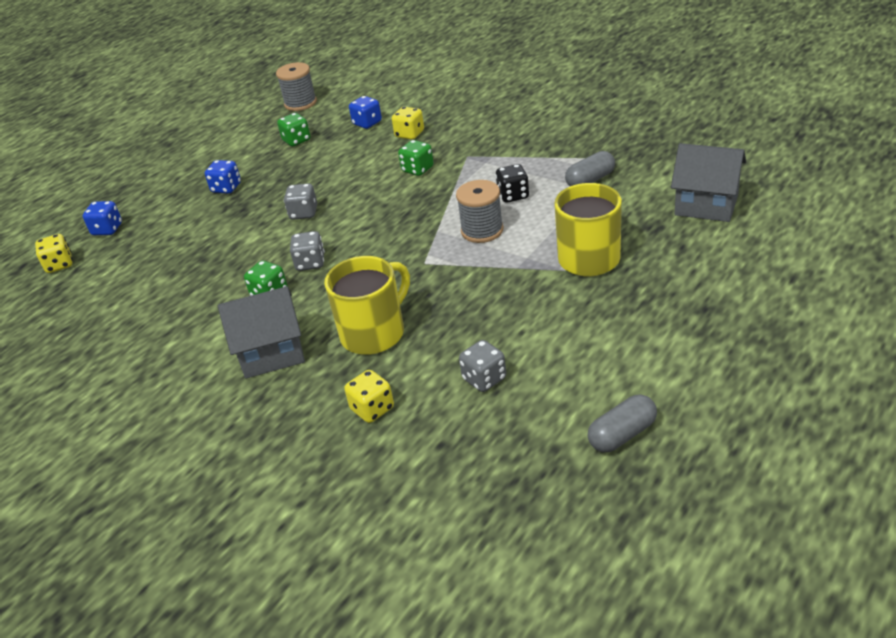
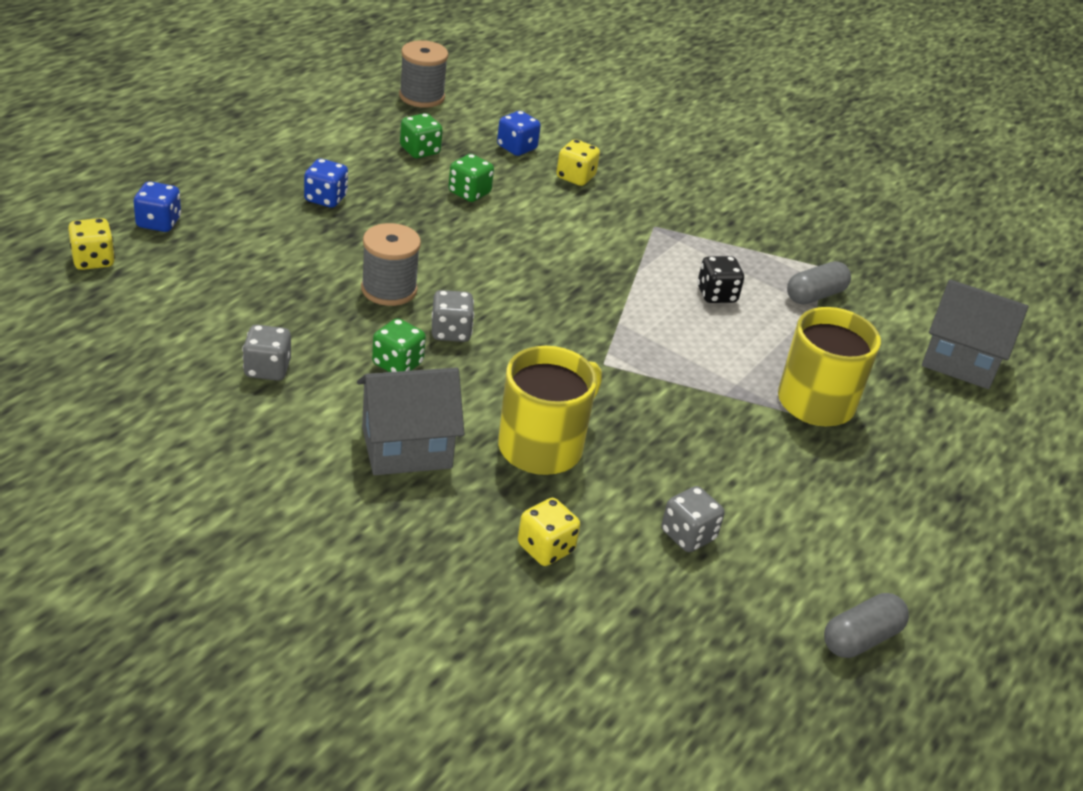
camera: 10 degrees left, 0 degrees up
grey dice [284,184,317,220] -> grey dice moved to [242,325,291,381]
green dice [398,140,434,176] -> green dice moved to [448,154,494,202]
grey spool [456,180,503,243] -> grey spool moved to [361,223,421,306]

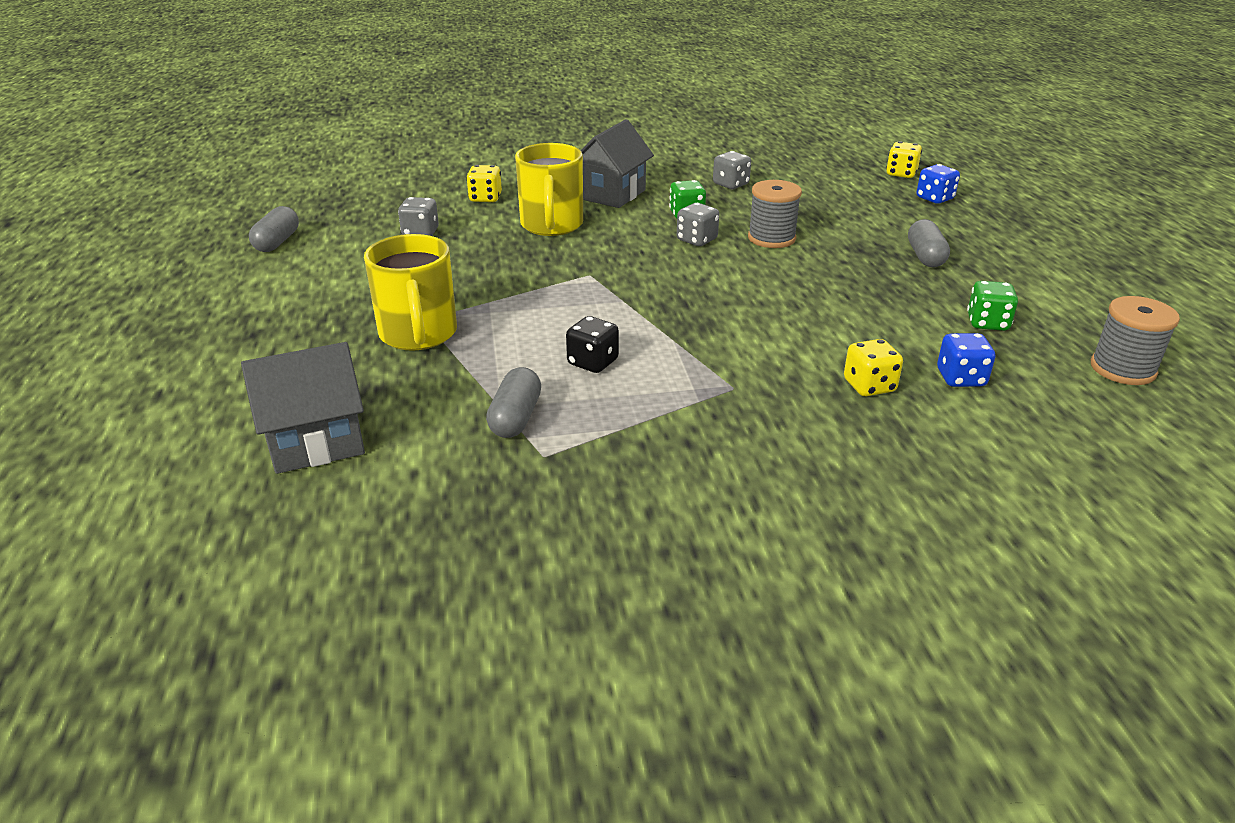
camera: 140 degrees right, 5 degrees down
blue dice [304,159,348,208] -> grey capsule [908,219,950,267]
green dice [448,154,494,202] -> none

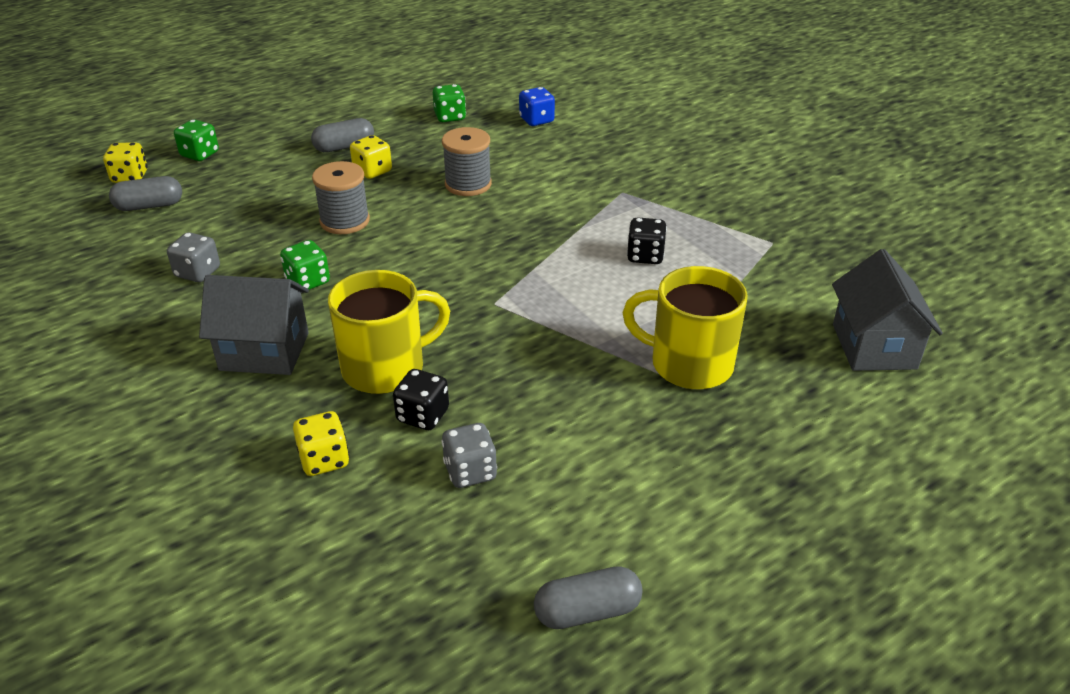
camera: 115 degrees left, 5 degrees up
grey house [241,342,365,474] -> grey house turned 45 degrees clockwise [832,249,943,371]
yellow mug [364,234,457,351] -> yellow mug turned 120 degrees counterclockwise [622,266,748,389]
grey capsule [486,367,541,438] -> grey capsule moved to [109,176,182,211]
grey dice [677,203,719,246] -> none
yellow dice [844,339,903,396] -> yellow dice moved to [350,135,392,179]
blue dice [917,164,960,204] -> green dice [174,119,219,161]
grey spool [1091,296,1180,385] -> grey spool moved to [442,127,492,196]
none -> black dice [393,369,449,430]

